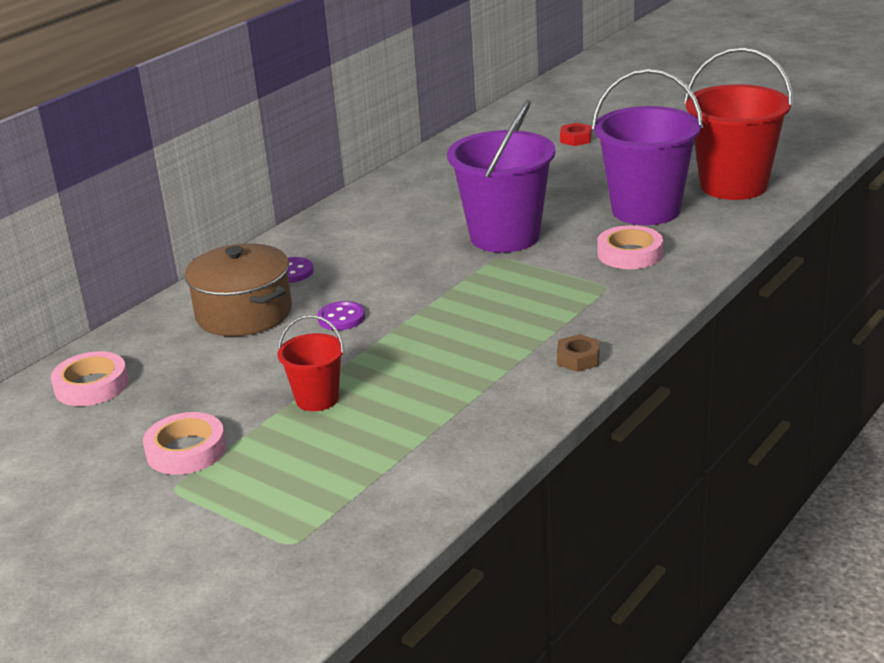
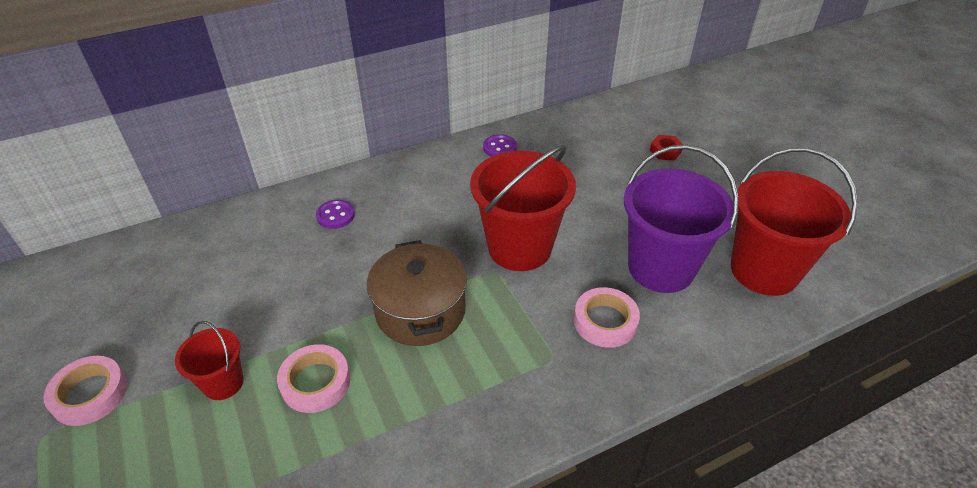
camera: 25 degrees right, 15 degrees up
pink tape [51,351,128,406] -> pink tape moved to [277,344,350,413]
brown pot [184,243,292,336] -> brown pot moved to [367,240,467,346]
purple button [317,301,365,330] -> purple button moved to [483,134,517,157]
purple bucket [447,100,556,253] -> red bucket [470,145,576,271]
brown nut [557,334,600,372] -> none

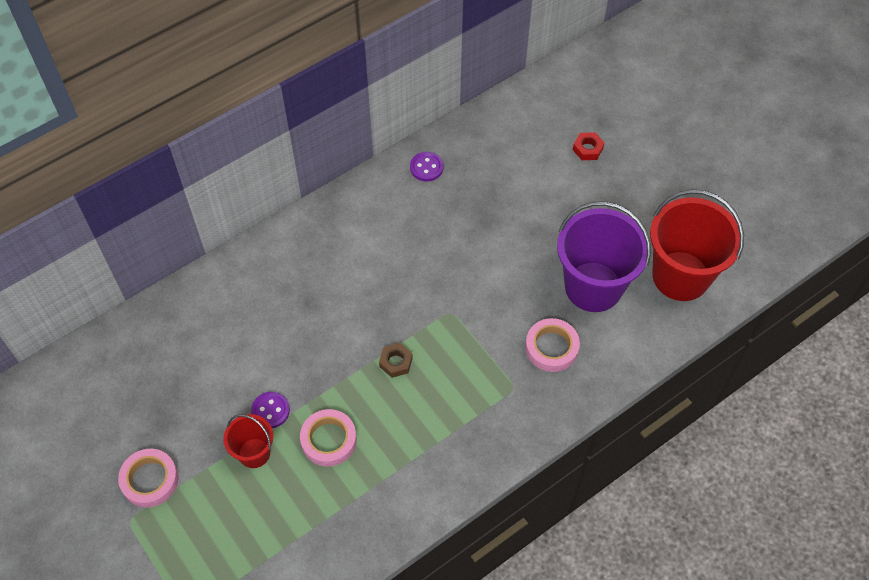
camera: 10 degrees left, 15 degrees up
purple button [316,200,355,229] -> purple button moved to [251,392,290,428]
brown pot [367,240,467,346] -> brown nut [379,343,413,378]
red bucket [470,145,576,271] -> none

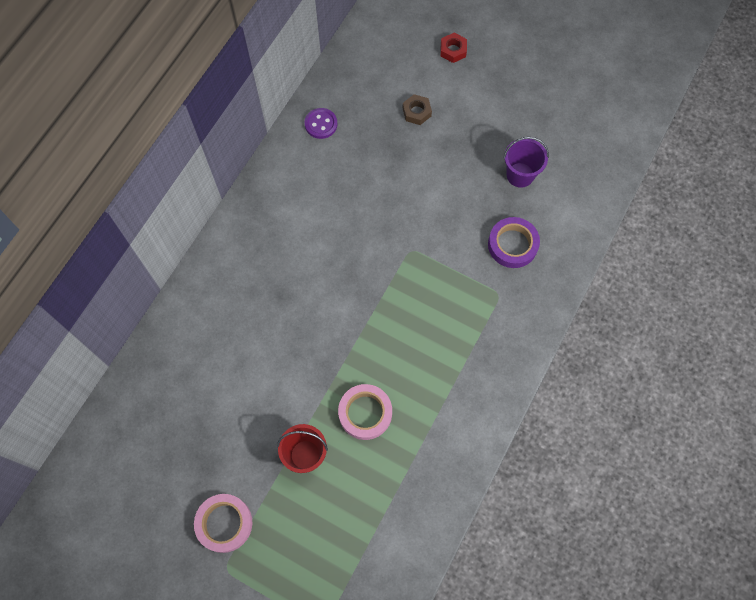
camera: 25 degrees left, 10 degrees up
purple button [251,392,290,428] -> none
brown nut [379,343,413,378] -> brown nut moved to [403,94,432,125]
pink tape [525,318,580,372] -> purple tape [488,217,540,268]
purple bucket [557,201,651,312] -> purple bucket [504,137,549,188], size x0.51
red bucket [650,189,744,301] -> none

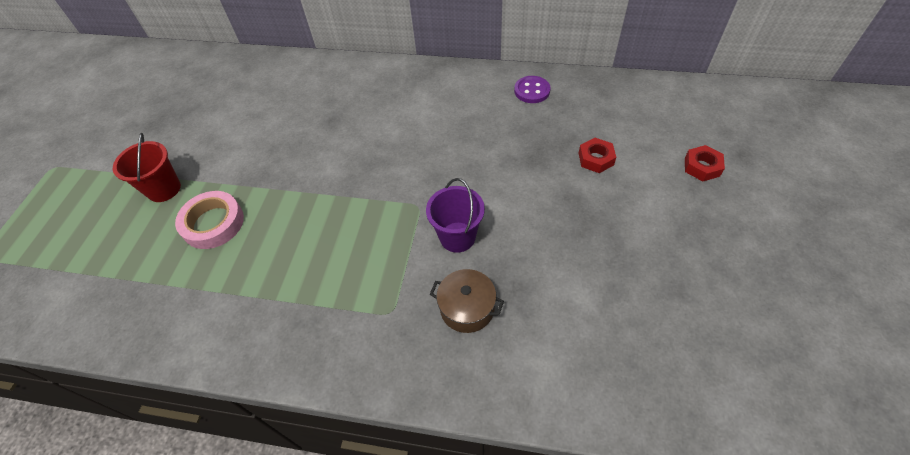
camera: 75 degrees right, 15 degrees down
pink tape [194,494,252,553] -> none
brown nut [403,94,432,125] -> red nut [578,138,616,173]
purple tape [488,217,540,268] -> brown pot [430,269,504,333]
purple bucket [504,137,549,188] -> purple bucket moved to [426,178,485,253]

